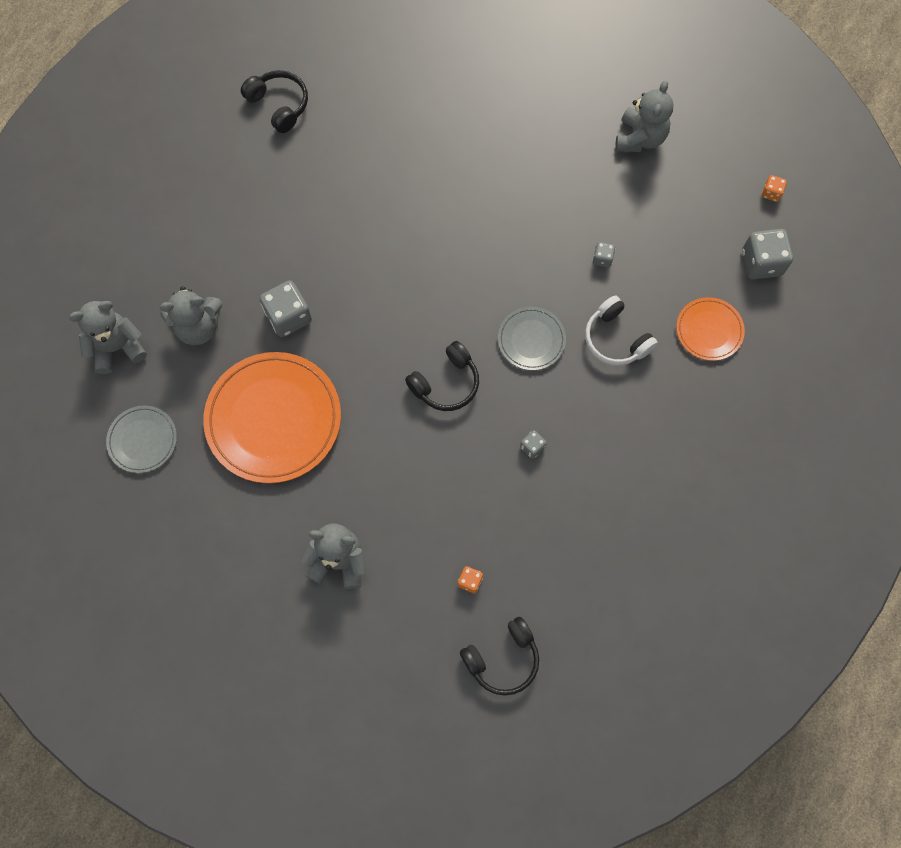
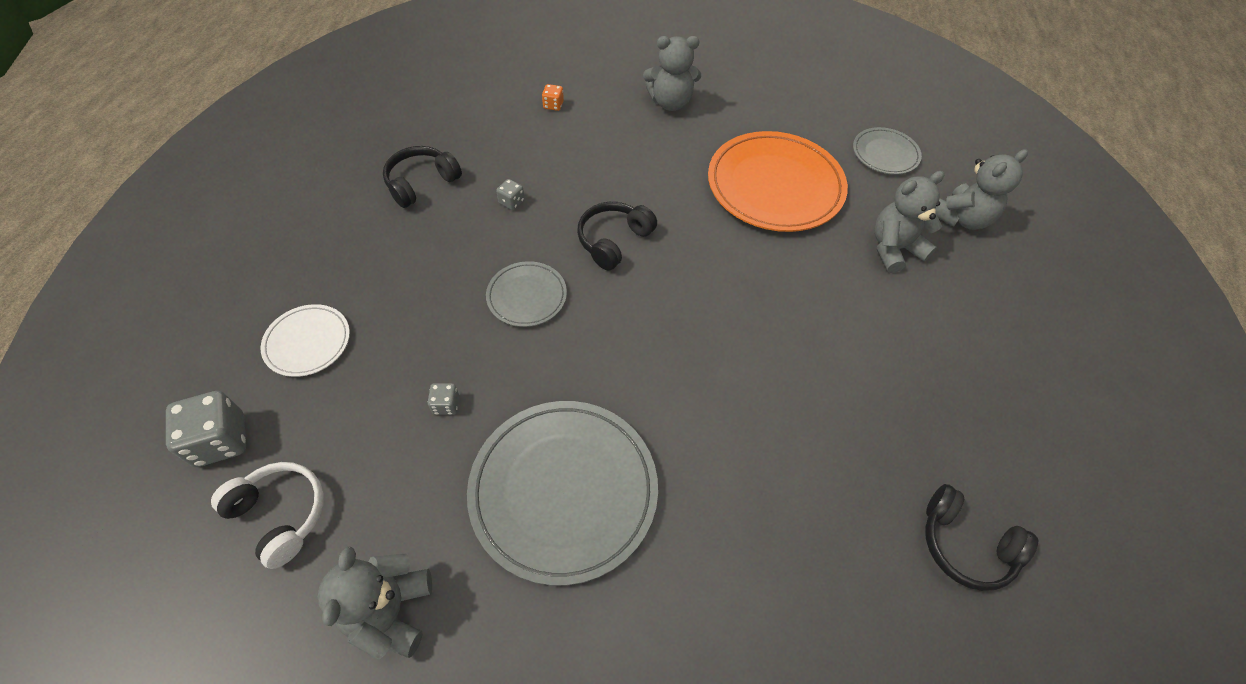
camera: 165 degrees right, 15 degrees down
grey dice [260,281,312,337] -> none
black headphones [460,617,539,696] -> black headphones moved to [383,146,462,208]
white headphones [585,295,658,365] -> white headphones moved to [211,462,324,569]
orange plate [676,297,745,361] -> white plate [260,304,350,377]
orange dice [762,175,787,202] -> none
none -> grey plate [467,401,658,586]

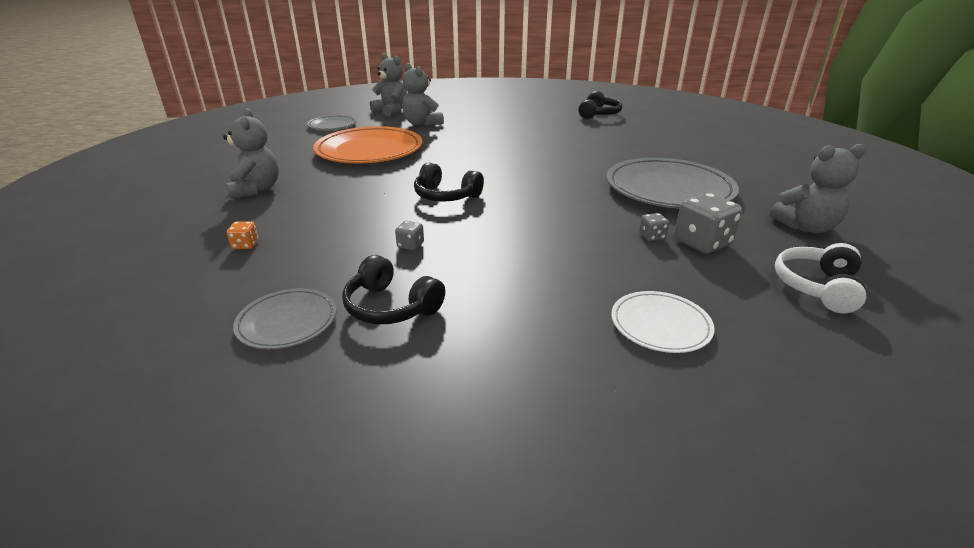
camera: 100 degrees left, 25 degrees down
grey dice [166,391,246,467] -> grey dice moved to [674,193,742,254]
grey plate [486,261,567,327] -> grey plate moved to [233,288,337,349]

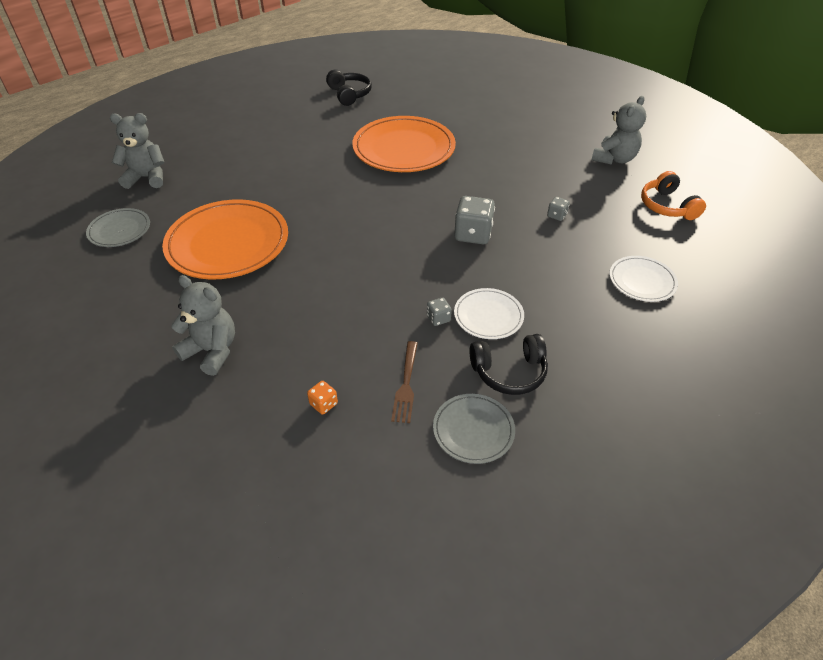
camera: 45 degrees left, 15 degrees up
grey teddy bear [402,63,444,126] -> none
black headphones [414,162,484,202] -> none
grey plate [606,158,739,209] -> none
grey dice [674,193,742,254] -> grey dice moved to [454,196,495,244]
white headphones [775,243,867,313] -> orange headphones [641,171,706,220]
none -> orange plate [352,116,456,172]
none -> brown fork [391,341,418,423]
none -> white plate [454,288,524,339]

